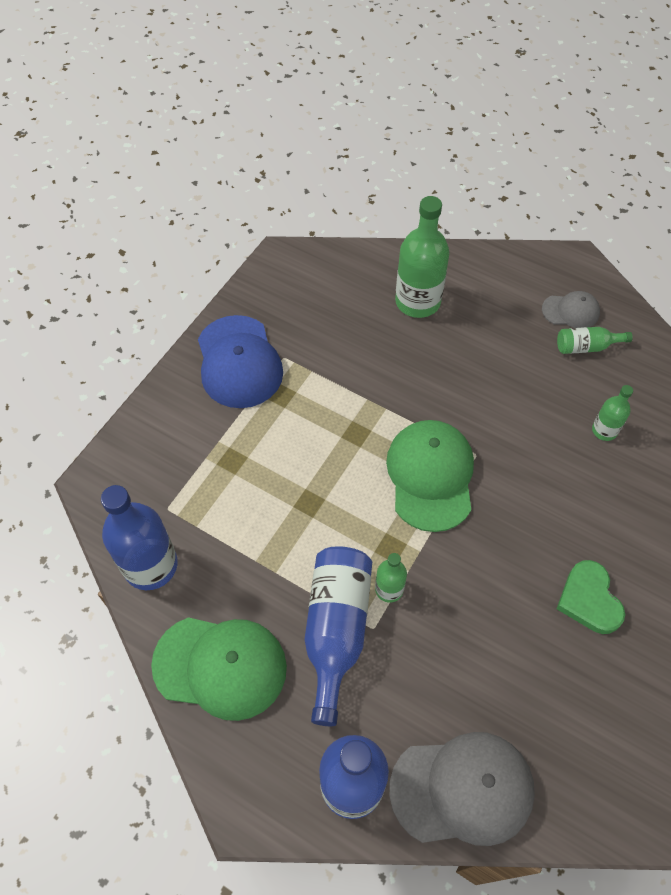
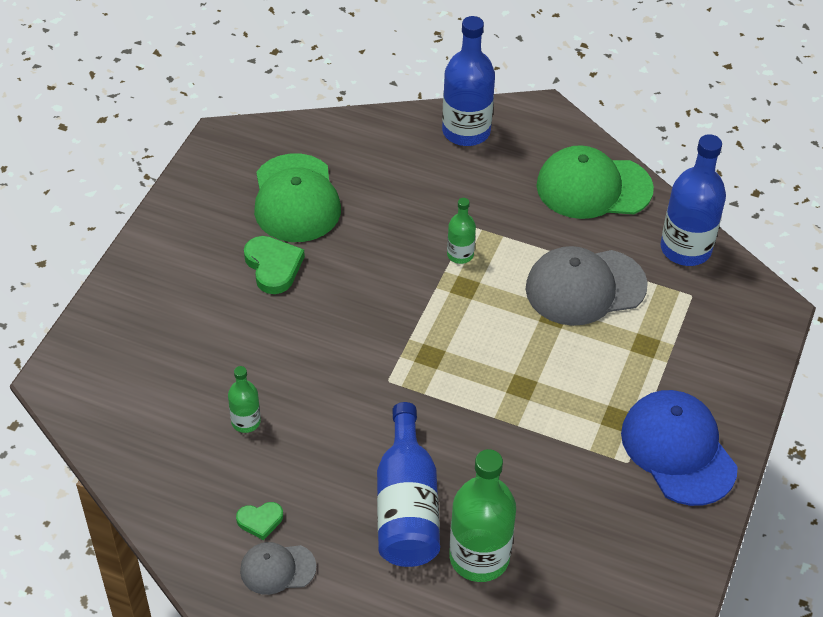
camera: 170 degrees right, 10 degrees down
blue bottle [305,546,372,726] -> blue bottle moved to [377,402,440,567]
green cap [386,420,474,532] -> green cap moved to [254,154,341,242]
grey cap [389,732,535,846] -> grey cap moved to [526,246,648,326]
green bottle [557,327,633,354] -> green heart [236,502,283,540]

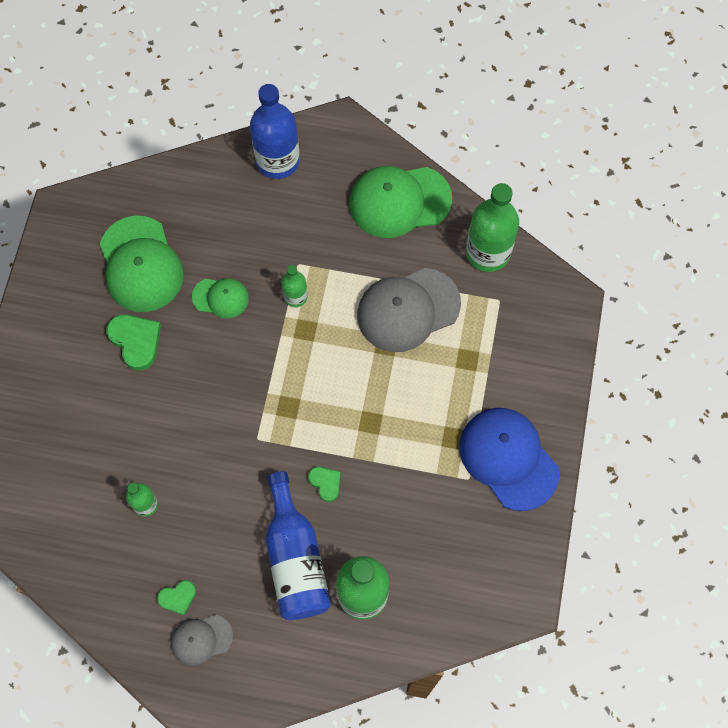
camera: 10 degrees left, 20 degrees up
blue bottle [660,134,726,266] -> green bottle [466,183,519,272]
none -> green cap [192,278,249,318]
none -> green heart [308,467,341,502]

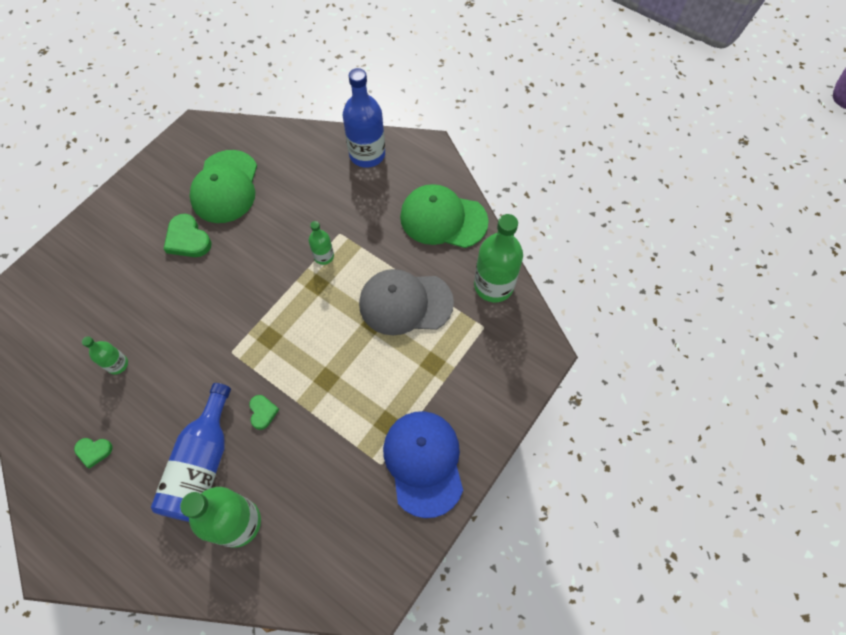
camera: 25 degrees right, 5 degrees down
green heart [106,314,161,370] -> green heart turned 150 degrees clockwise [164,214,211,257]
grey cap [171,615,233,666] -> none
green cap [192,278,249,318] -> none

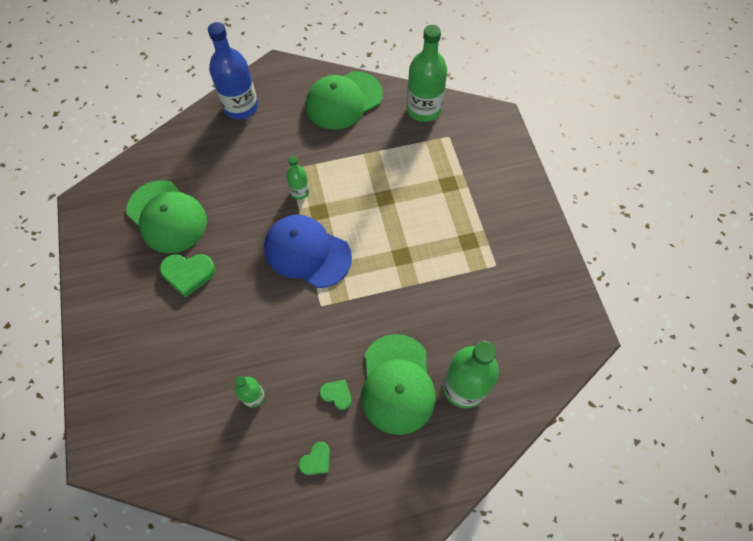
camera: 50 degrees left, 0 degrees up
blue bottle [151,383,231,522] -> green cap [361,334,436,435]
green heart [249,395,279,430] -> green heart moved to [319,380,352,410]
grey cap [359,269,454,335] -> none
blue cap [383,411,463,518] -> blue cap moved to [264,215,352,288]

